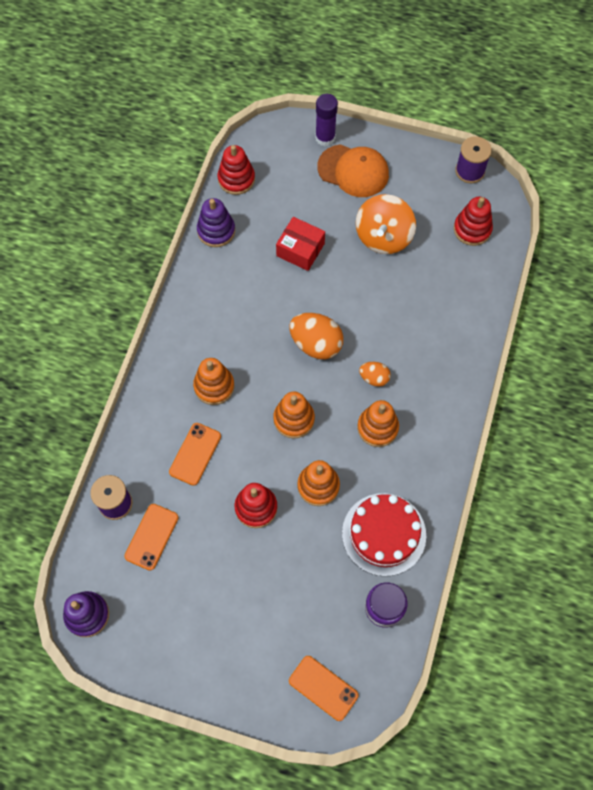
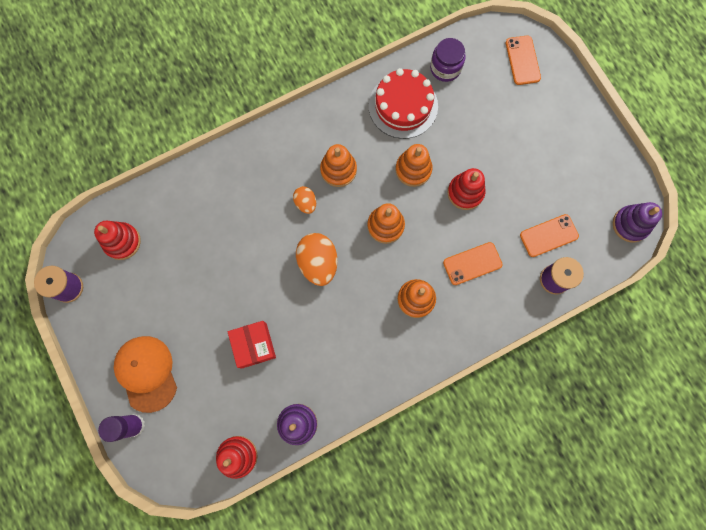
camera: 135 degrees left, 10 degrees up
orange spinning top [356,194,416,254] -> none

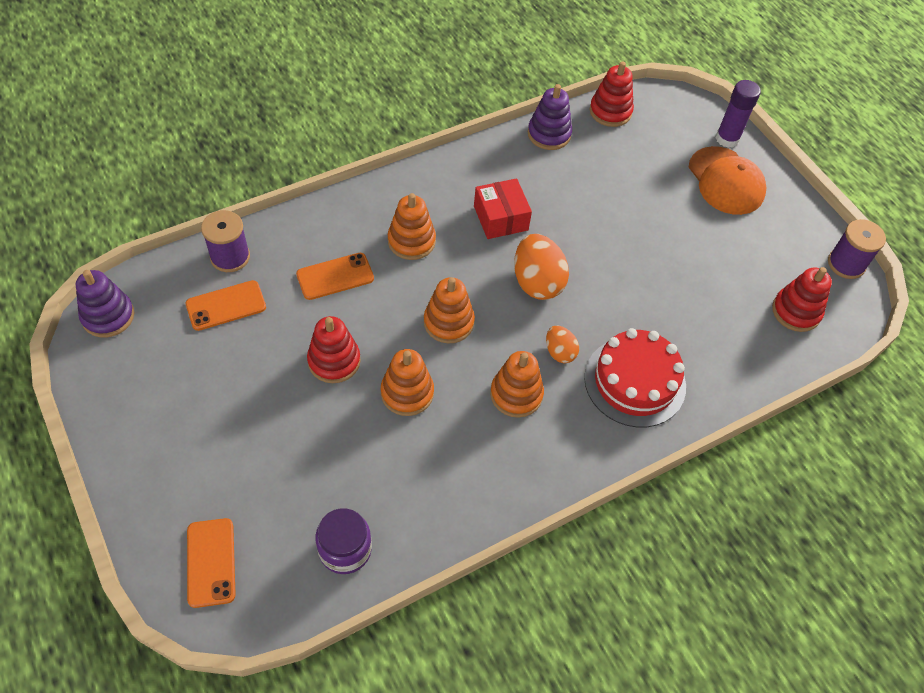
camera: 175 degrees right, 20 degrees down
red box [228,321,276,368] -> red box moved to [474,178,532,239]
red cake [369,68,438,139] -> red cake moved to [584,328,686,427]

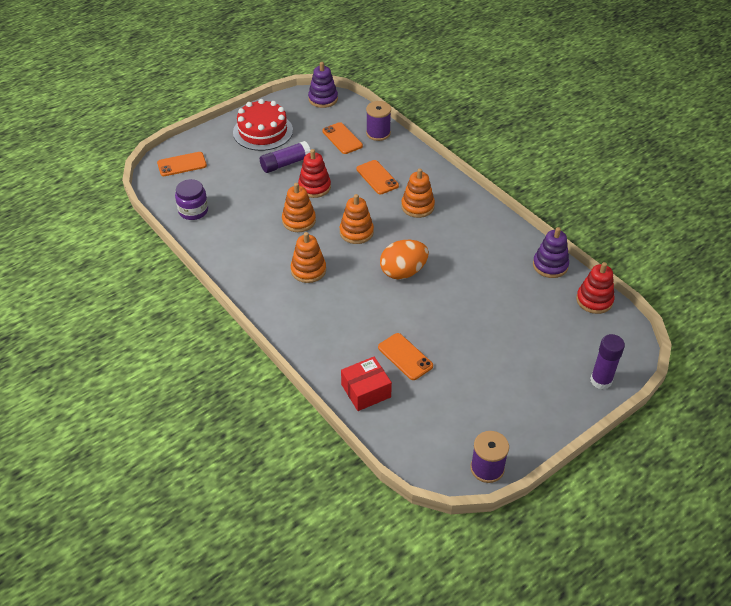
camera: 85 degrees right, 10 degrees down
red box [474,178,532,239] -> red box moved to [341,357,392,411]
orange egg [546,326,579,363] -> none
red cake [584,328,686,427] -> red cake moved to [233,99,293,151]
orange cap [689,146,766,215] -> none
red stacking toy [772,267,832,332] -> none
none -> purple glue stick [260,141,311,173]
none -> orange phone [378,333,433,380]

